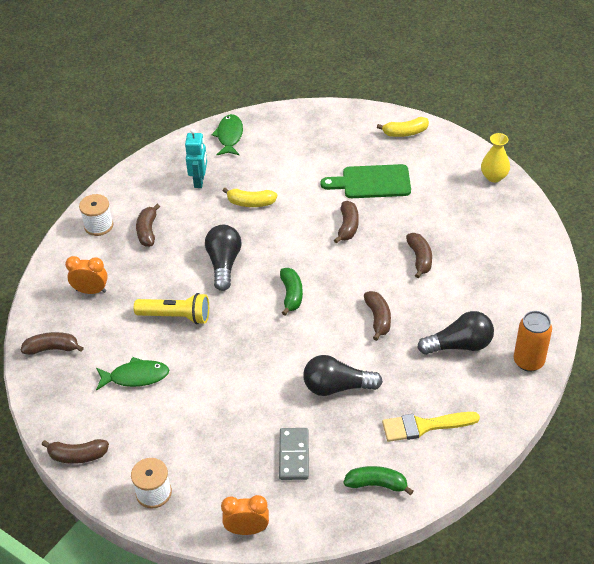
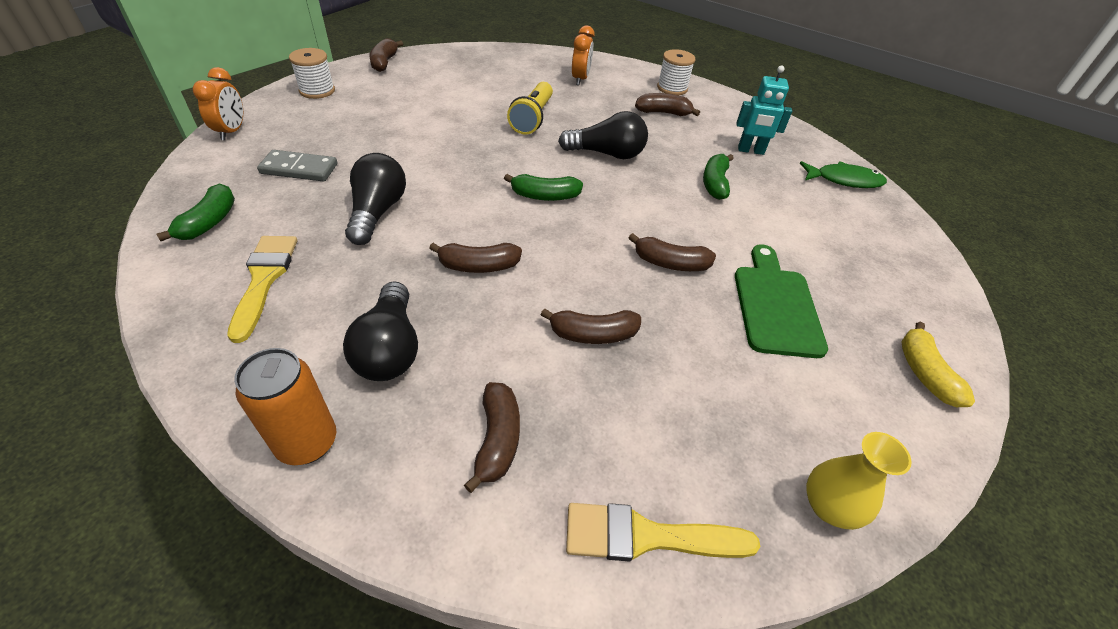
camera: 90 degrees right, 0 degrees up
brown banana [21,332,84,355] -> brown banana moved to [464,382,520,493]
green fish [96,357,169,391] -> none
yellow banana [223,188,277,207] -> green banana [703,154,734,200]
none -> yellow brush [566,503,760,561]

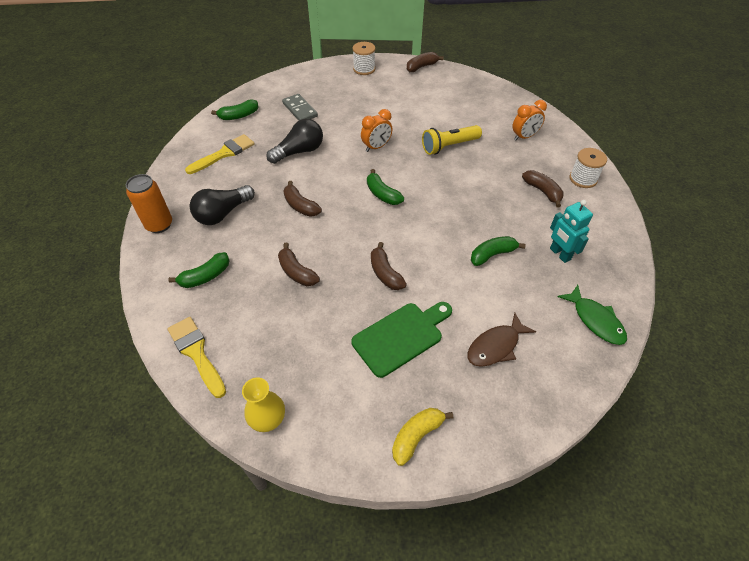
camera: 55 degrees right, 5 degrees up
orange clock [193,67,243,140] -> orange clock moved to [361,109,393,152]
brown banana [464,382,520,493] -> green banana [168,252,230,288]
black light bulb [558,111,648,159] -> none
none -> brown fish [467,313,536,367]

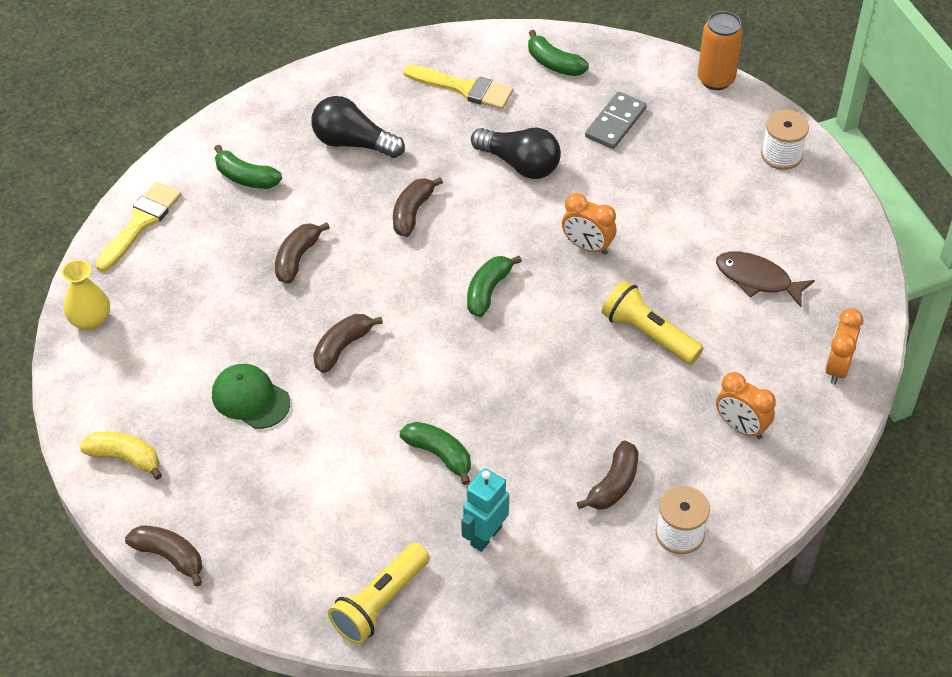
camera: 65 degrees right, 0 degrees up
orange can [126,174,172,233] -> orange can moved to [698,11,743,90]
green cutting board [351,302,452,378] -> green cap [212,364,290,429]
brown banana [407,52,444,72] -> brown banana moved to [125,525,202,587]
brown fish [467,313,536,367] -> brown fish moved to [716,251,815,307]
green fish [557,285,627,345] -> yellow flashlight [328,543,430,644]
none -> orange clock [825,308,863,385]

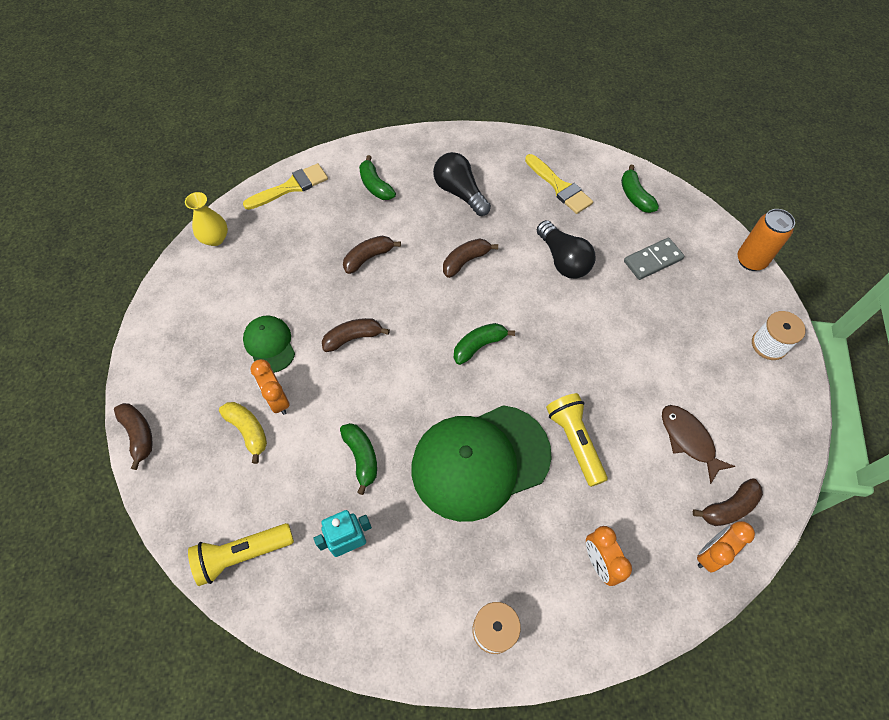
camera: 30 degrees right, 10 degrees up
yellow banana [80,432,162,480] -> yellow banana moved to [219,402,267,464]
orange clock [562,193,616,255] -> orange clock moved to [251,359,290,415]
brown banana [577,440,638,510] -> brown banana moved to [693,478,763,526]
none -> green cap [411,405,552,522]

